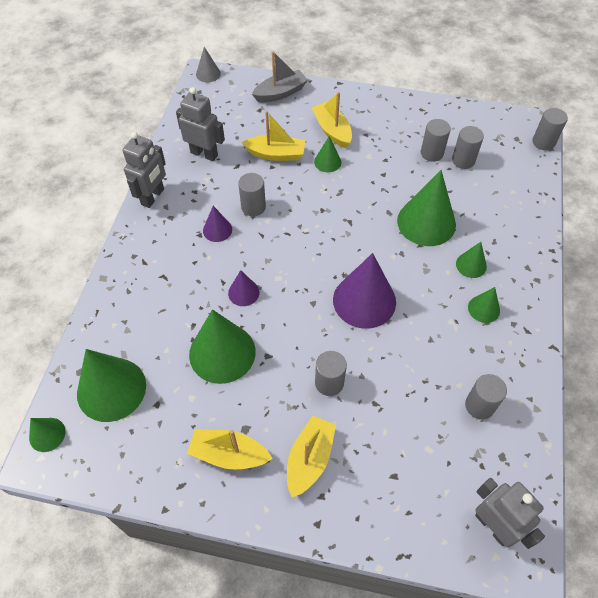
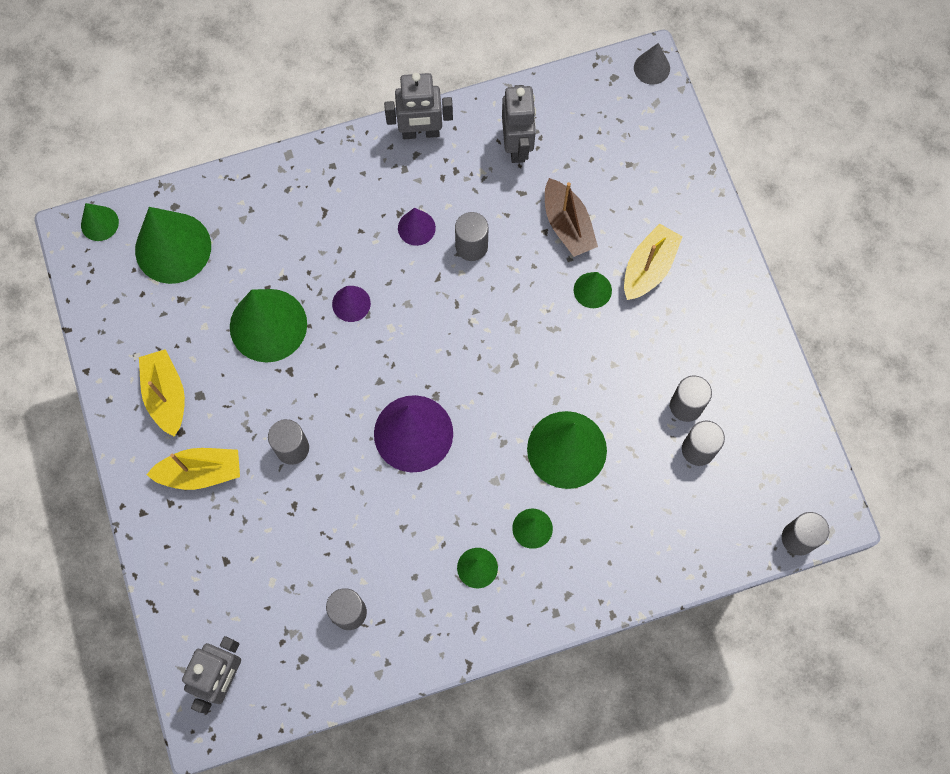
camera: 60 degrees right, 15 degrees up
yellow boat [242,111,305,161] -> brown boat [545,178,598,257]
grey boat [252,51,308,102] -> none

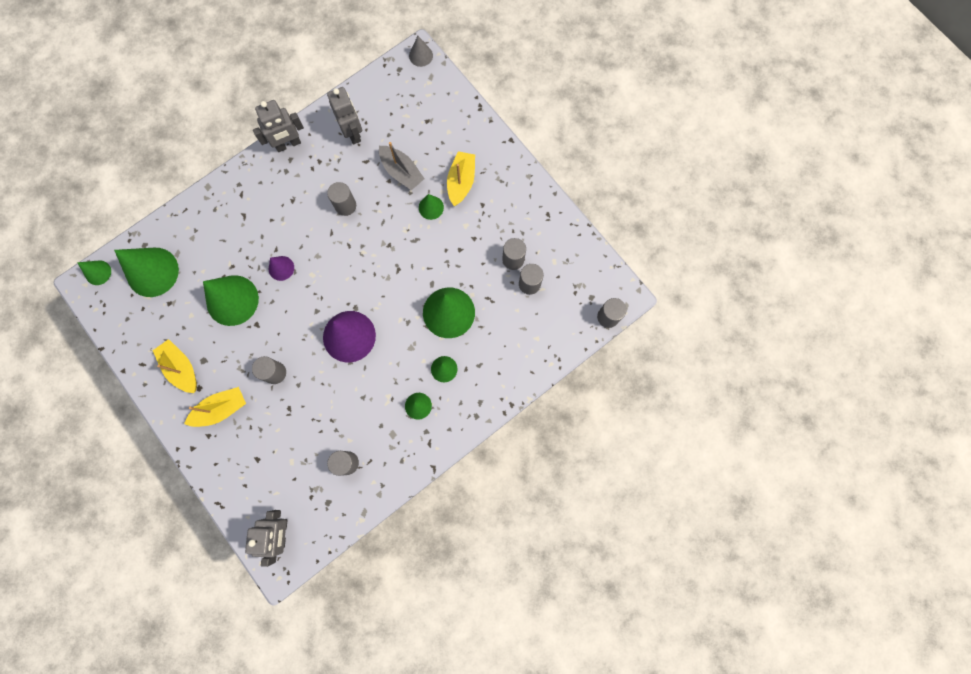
camera: 20 degrees left, 5 degrees up
purple cone [398,208,436,246] -> none
brown boat [545,178,598,257] -> grey boat [379,142,424,190]

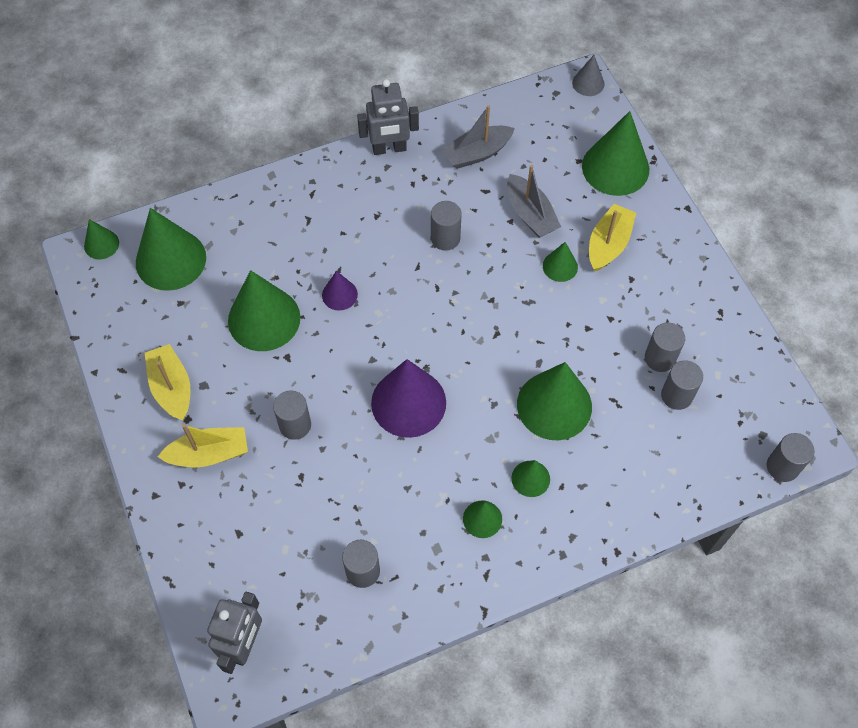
camera: 15 degrees right, 15 degrees down
grey robot [327,87,362,144] -> grey boat [441,105,515,169]
none -> green cone [582,111,649,196]

